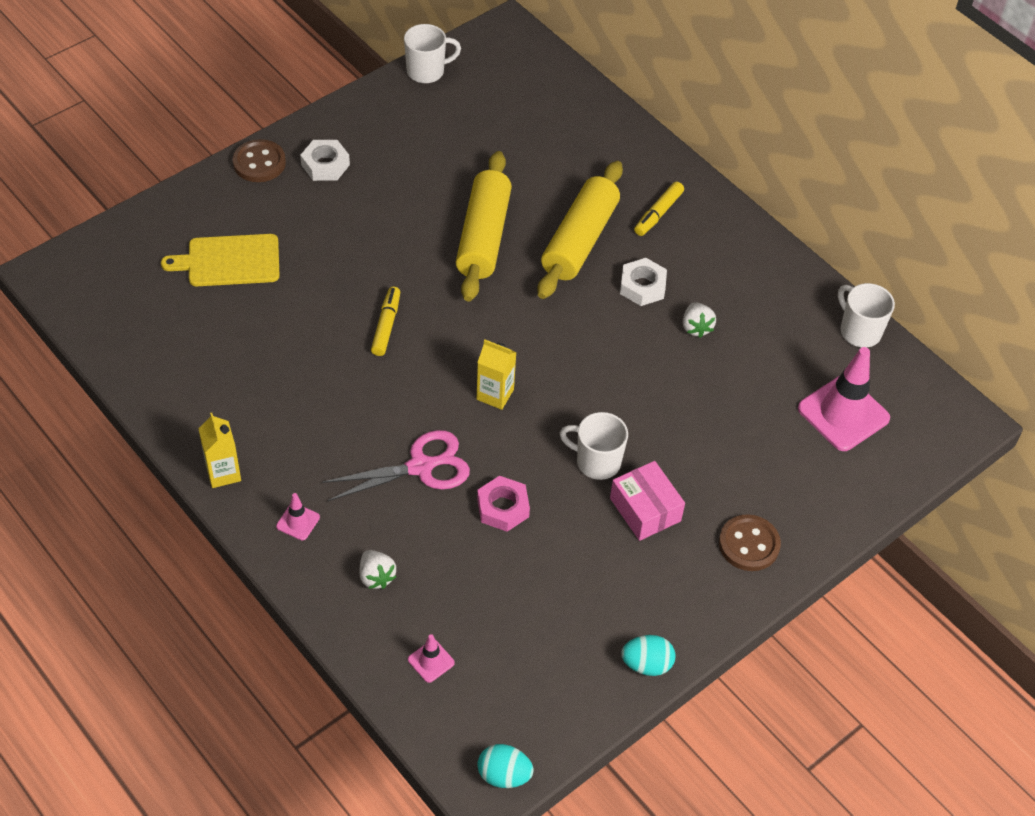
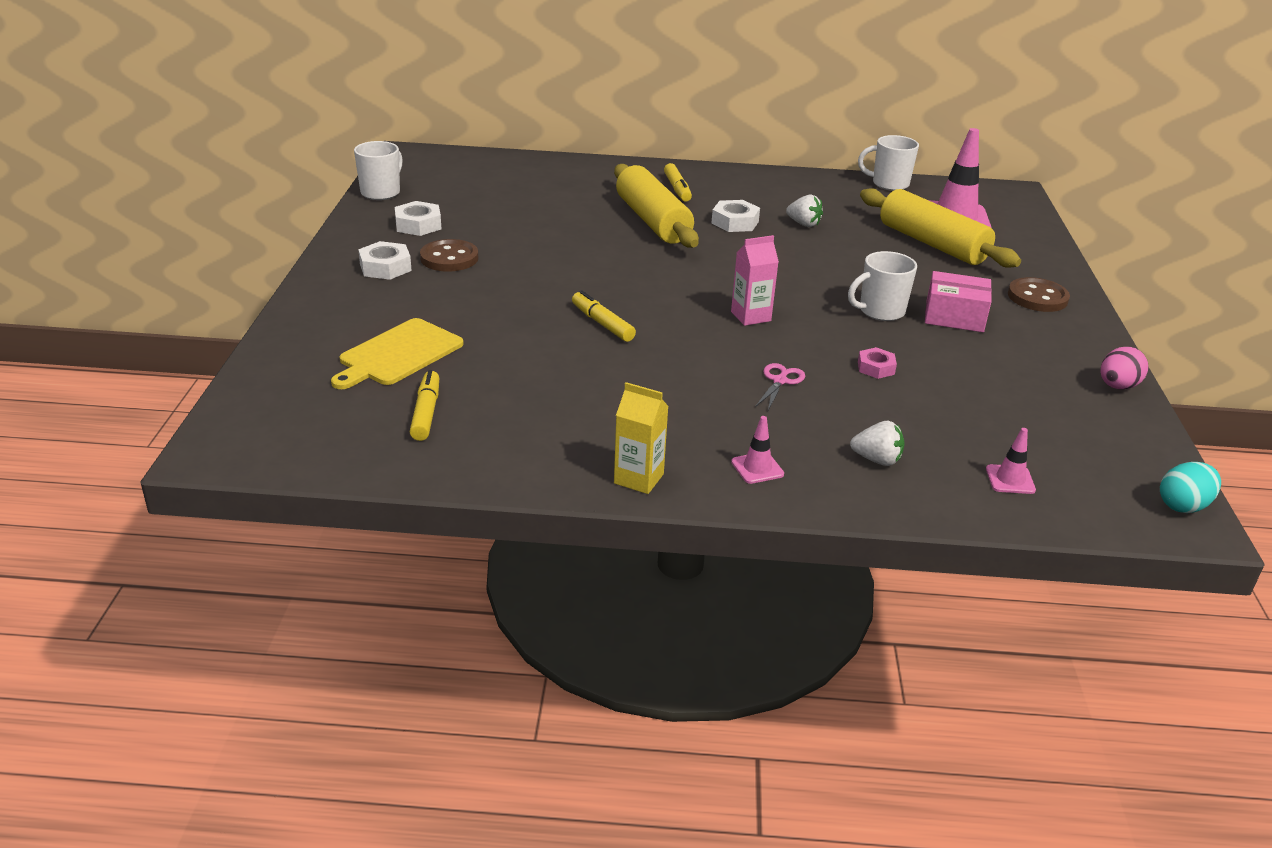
camera: 45 degrees left, 20 degrees down
brown button [233,139,286,182] -> brown button moved to [420,239,478,271]
pink scissors [322,430,470,501] -> pink scissors [755,363,805,410], size x0.53
yellow rolling pin [456,151,512,302] -> yellow rolling pin moved to [860,188,1021,268]
yellow carton [477,339,517,410] -> pink carton [731,235,779,326]
pink nut [477,476,530,532] -> pink nut [858,347,897,379], size x0.67
turquoise egg [621,635,675,676] -> pink egg [1100,347,1149,389]
none -> white nut [395,201,441,236]
none -> yellow marker [410,370,439,441]

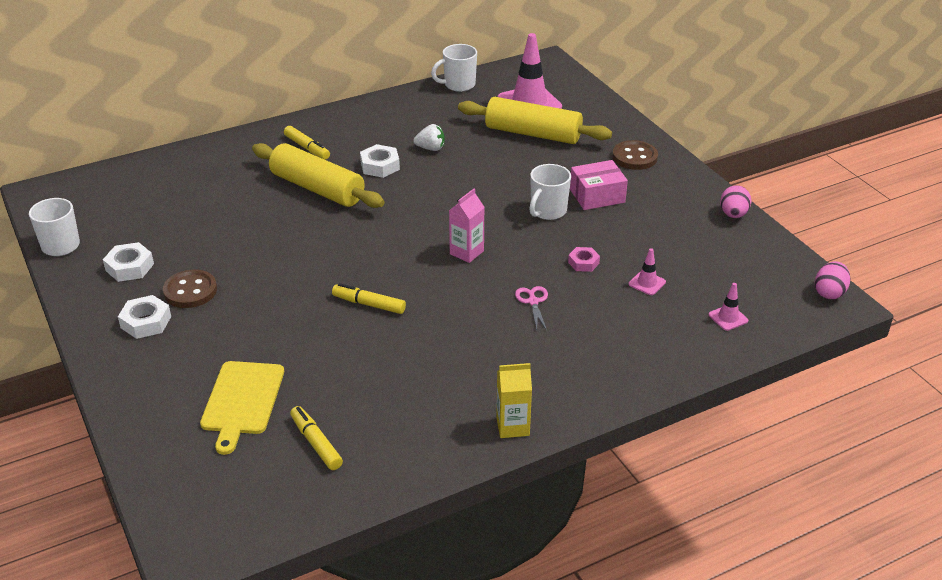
camera: 30 degrees left, 5 degrees up
pink traffic cone [731,416,784,484] -> pink traffic cone moved to [629,248,666,295]
white strawberry [850,421,904,466] -> none
turquoise egg [1160,462,1221,513] -> pink egg [815,261,850,299]

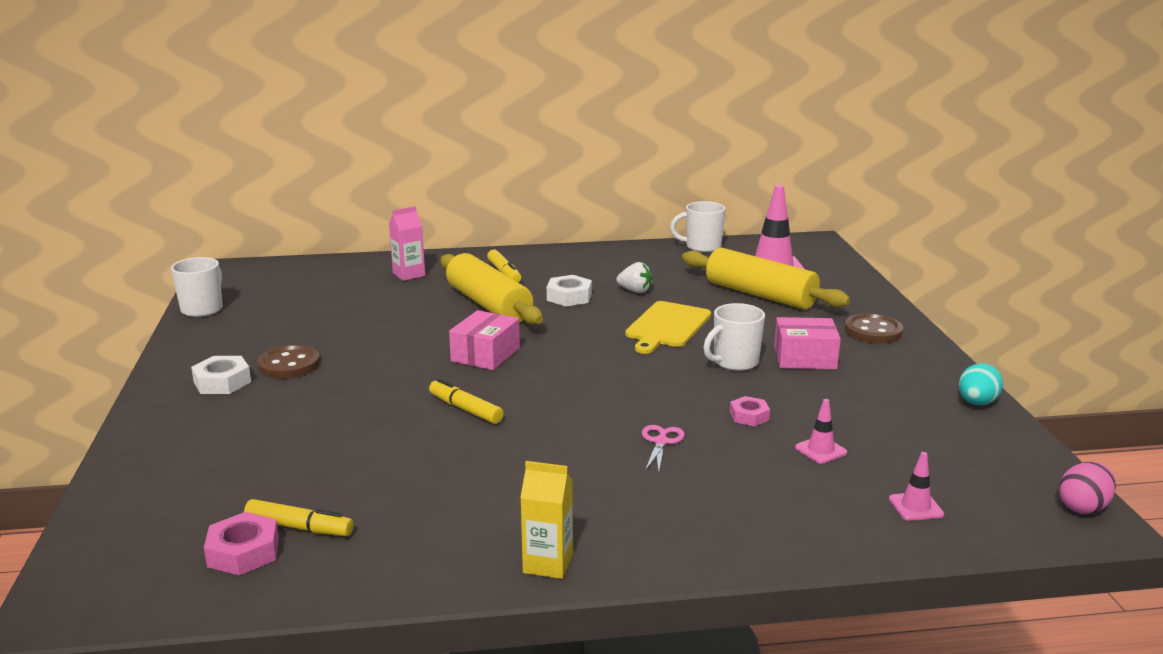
camera: 20 degrees right, 15 degrees down
white nut [103,242,154,282] -> none
yellow cutting board [200,361,284,455] -> yellow cutting board moved to [625,301,711,354]
yellow marker [290,406,343,470] -> yellow marker turned 120 degrees clockwise [244,499,354,536]
pink carton [449,189,485,263] -> pink carton moved to [389,206,425,281]
pink egg [720,185,751,218] -> turquoise egg [959,363,1003,405]
none -> pink nut [204,512,279,576]
none -> pink box [449,310,520,370]

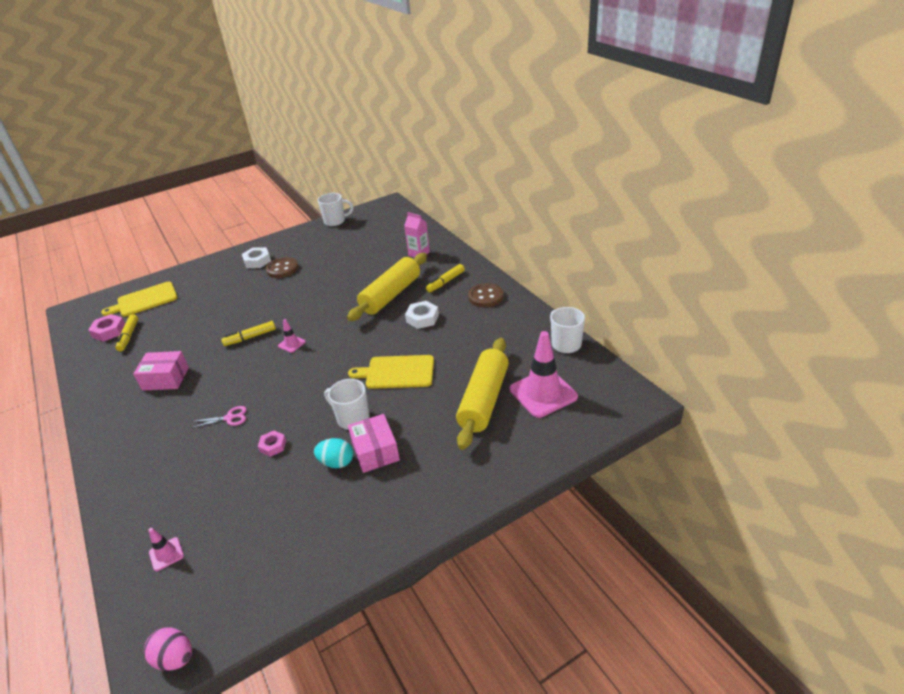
camera: 70 degrees right, 15 degrees up
yellow marker [429,378,504,424] -> yellow marker turned 135 degrees counterclockwise [221,321,276,346]
pink box [449,310,520,370] -> pink box moved to [133,351,189,391]
yellow carton [520,461,573,579] -> none
white strawberry [616,262,652,293] -> none
pink traffic cone [795,399,847,464] -> pink traffic cone moved to [278,319,306,353]
brown button [845,313,903,343] -> brown button moved to [468,283,504,307]
turquoise egg [959,363,1003,405] -> turquoise egg moved to [314,438,353,468]
none -> yellow cutting board [101,281,178,317]

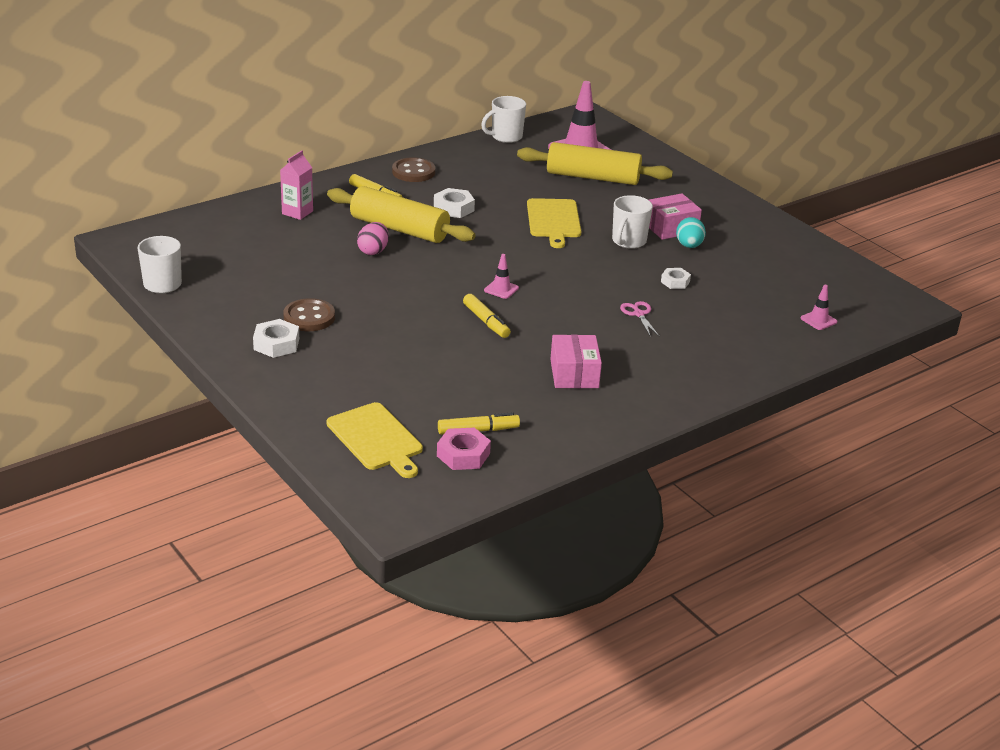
camera: 100 degrees left, 5 degrees down
pink egg [144,627,192,671] -> pink egg moved to [357,222,389,255]
pink nut [258,431,286,457] -> white nut [661,268,691,289]

